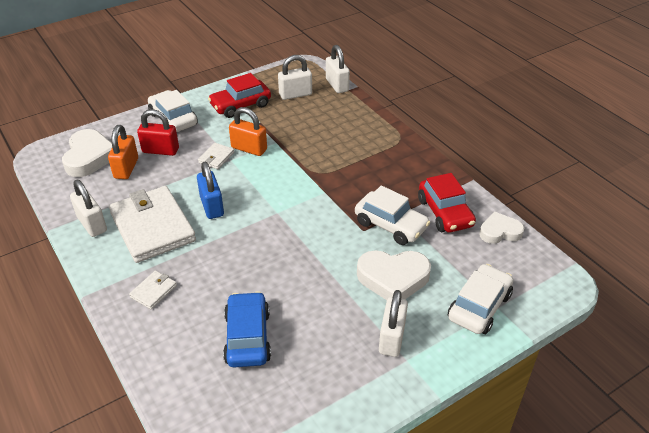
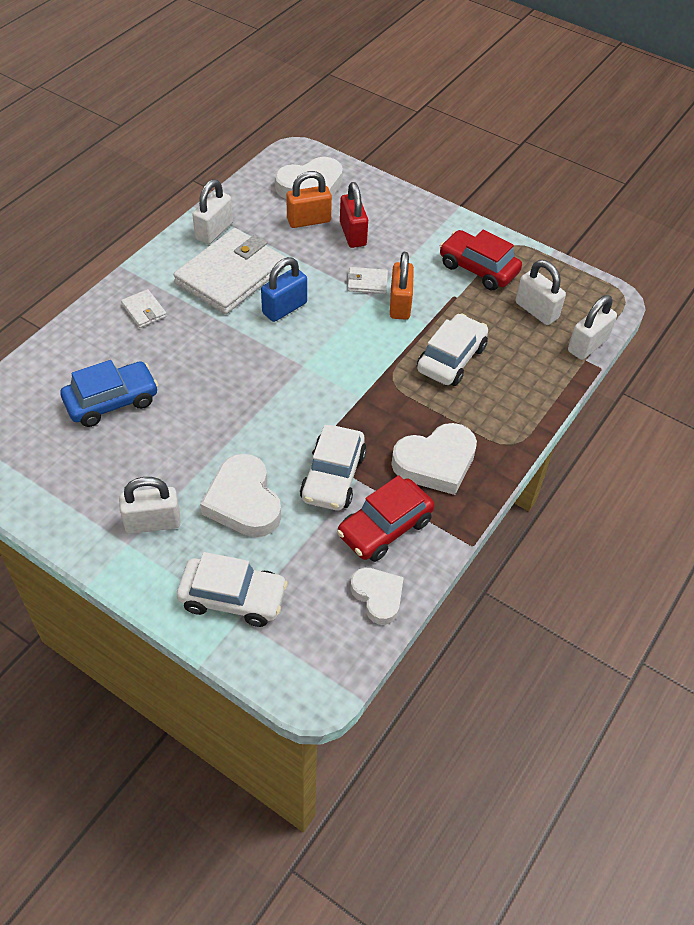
camera: 65 degrees right, 10 degrees up
white wallet [129,271,177,309] -> white wallet turned 45 degrees clockwise [121,289,167,328]
white car [148,90,198,132] -> white car moved to [417,314,488,386]
none -> white heart [391,423,477,495]

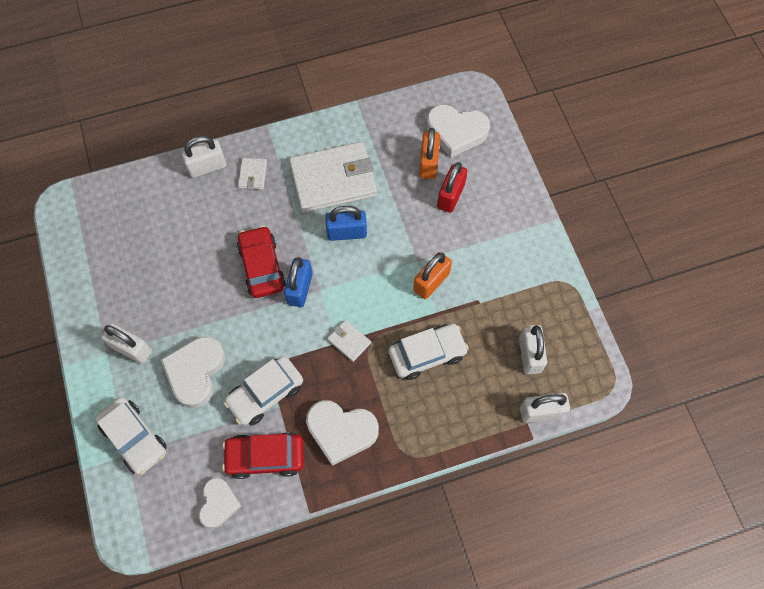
camera: 40 degrees right, 15 degrees up
blue car [60,360,158,427] -> none
white padlock [192,179,233,244] -> white padlock moved to [181,136,226,178]
orange padlock [286,171,332,228] -> orange padlock turned 75 degrees clockwise [419,128,440,179]
white wallet [347,267,388,294] -> white wallet moved to [327,320,371,362]
red car [440,230,522,290] -> red car moved to [237,226,286,298]
none -> blue padlock [284,257,313,307]

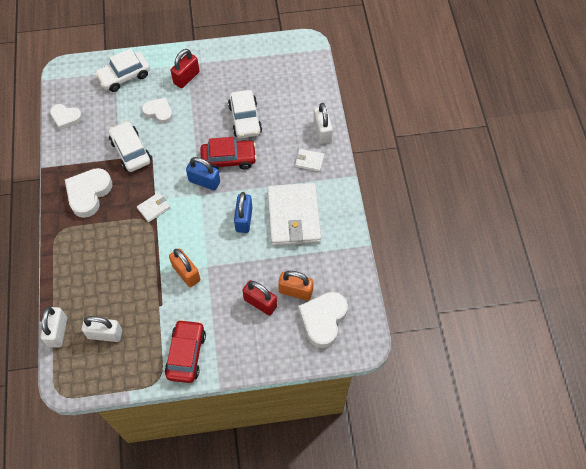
camera: 100 degrees right, 5 degrees down
white padlock [101,323,152,364] -> red padlock [171,49,200,88]
white heart [160,336,225,408] -> white heart [142,97,173,124], size x0.64
red car [222,432,304,479] -> red car moved to [165,319,206,383]
white car [389,324,469,380] -> white car moved to [228,90,262,138]

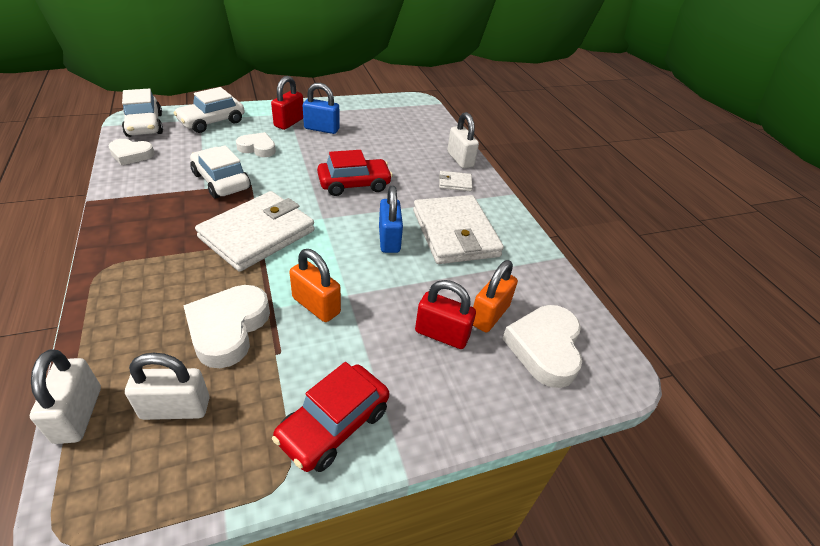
camera: 15 degrees left, 20 degrees down
white heart [65,168,112,218] -> white heart moved to [183,285,270,368]
white wallet [137,192,171,222] -> white wallet [195,191,315,272], size x2.35
red car [165,319,206,383] -> red car turned 135 degrees counterclockwise [272,362,389,472]
blue padlock [186,157,220,191] -> blue padlock moved to [303,83,340,134]
white car [228,90,262,138] -> white car moved to [122,88,163,137]
orange padlock [278,271,314,301] -> orange padlock turned 60 degrees counterclockwise [473,260,518,333]

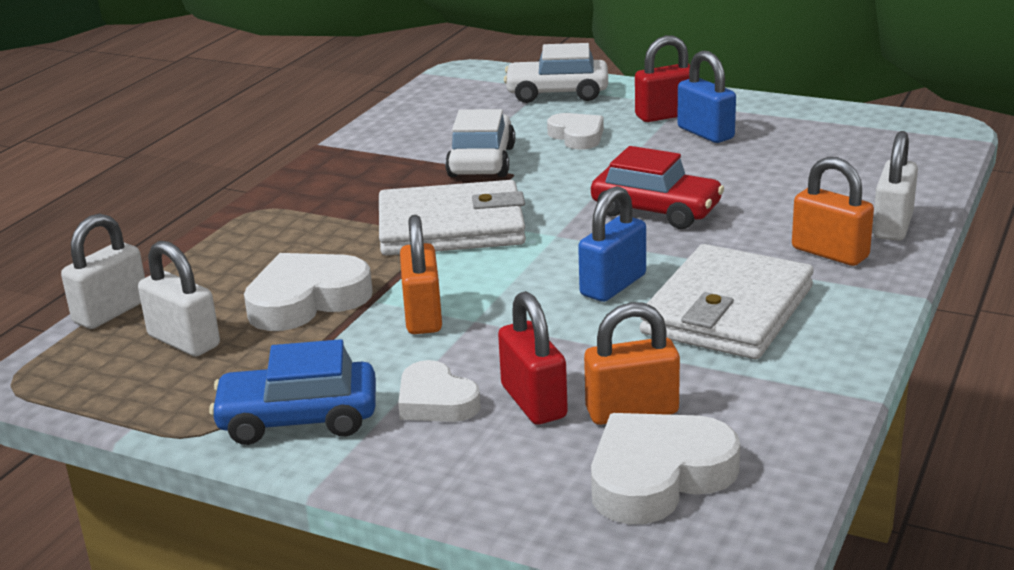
camera: 50 degrees right, 15 degrees down
white heart [108,139,155,165] -> white heart moved to [398,360,481,422]
white car [122,88,163,137] -> none
red car [272,362,389,472] -> blue car [209,339,376,445]
white wallet [439,171,473,191] -> orange padlock [792,157,874,266]

